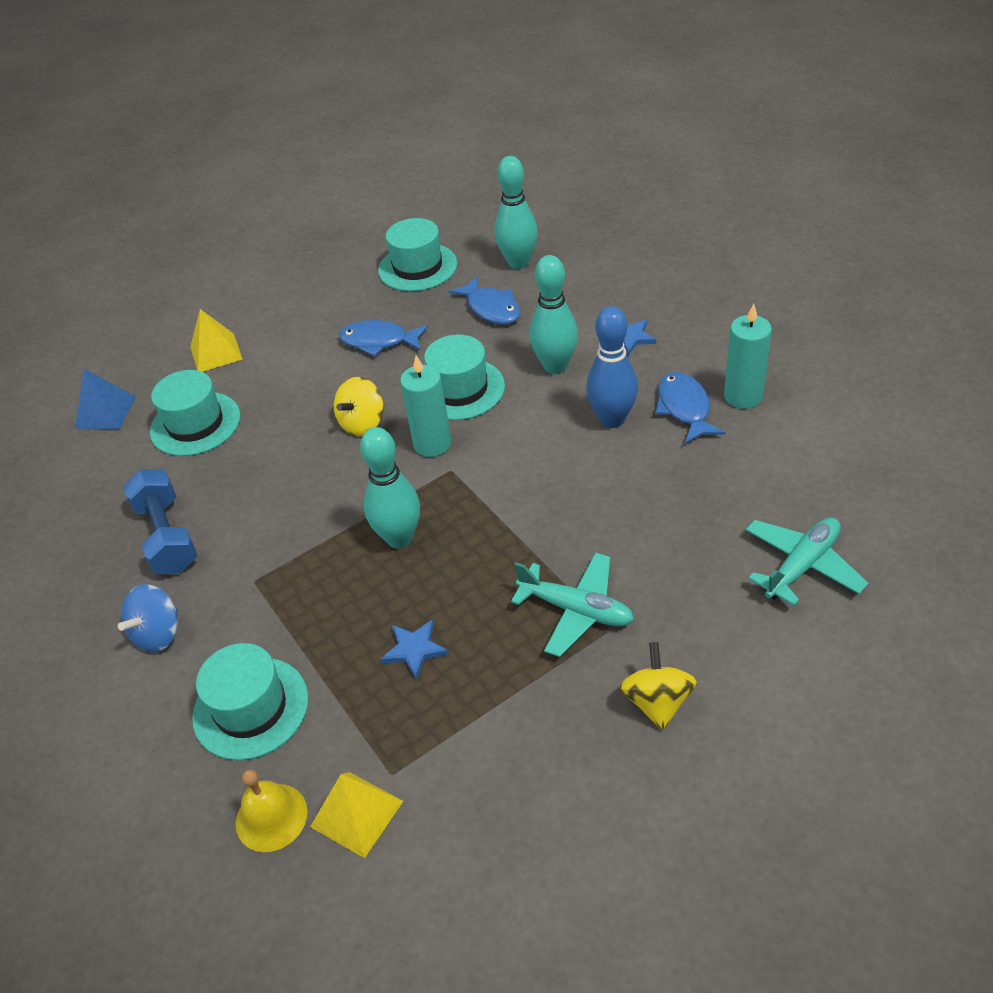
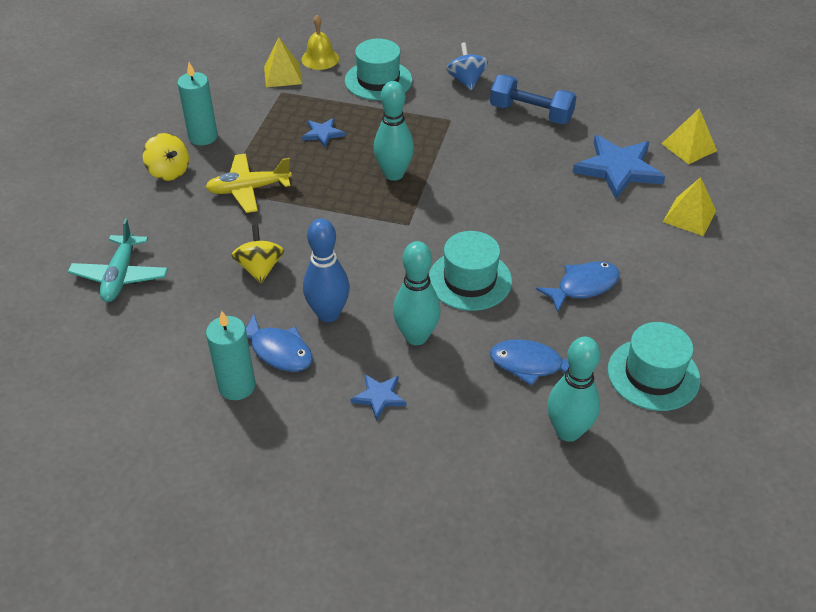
camera: 135 degrees right, 0 degrees up
blue pyramid [75,369,136,429] -> yellow pyramid [661,108,717,164]
turquoise hat [150,370,240,456] -> blue star [573,135,665,199]
yellow spinning top [334,377,384,436] -> yellow spinning top moved to [231,224,284,284]
turquoise candle [400,355,451,457] -> turquoise candle moved to [177,62,218,145]
turquoise plane [511,552,634,657] -> yellow plane [205,154,292,213]

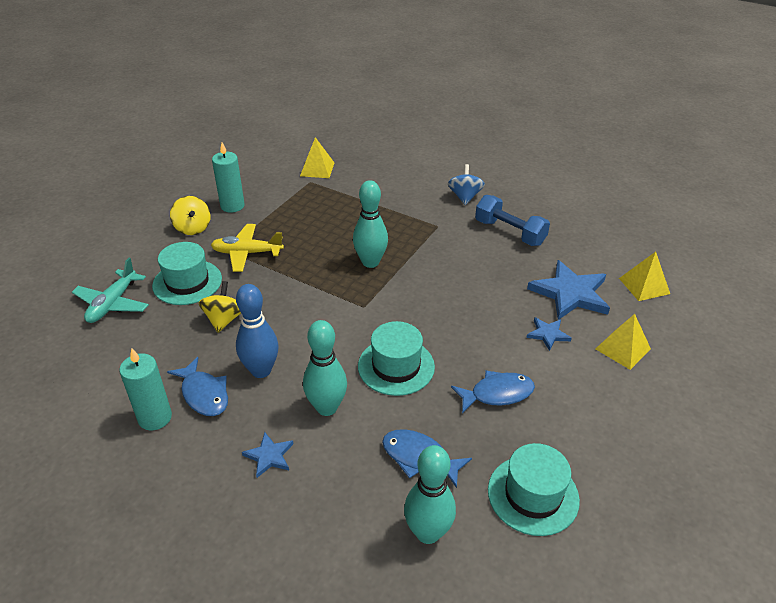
camera: 15 degrees right, 5 degrees down
yellow bell [301,15,339,70] -> none
blue star [302,118,345,148] -> blue star moved to [526,317,572,351]
turquoise hat [345,39,412,100] -> turquoise hat moved to [152,242,222,305]

